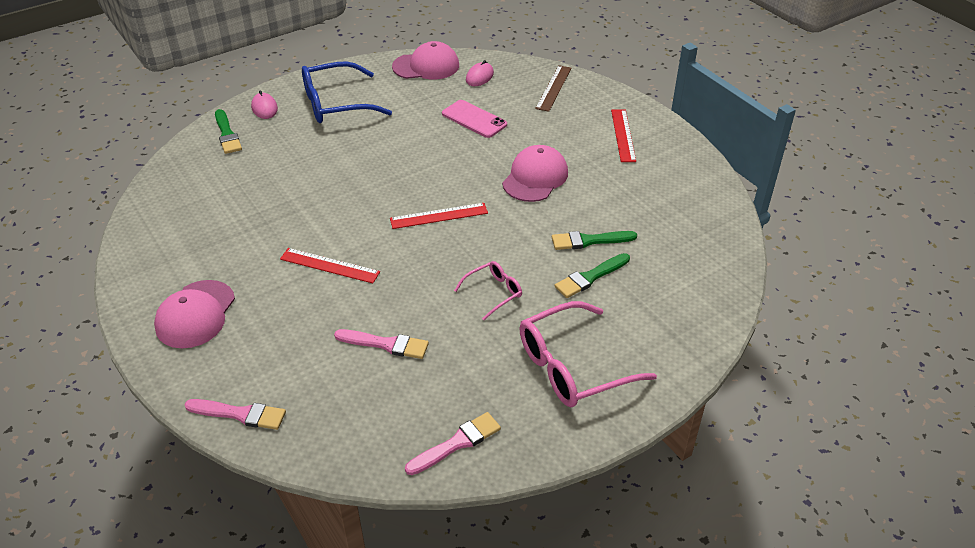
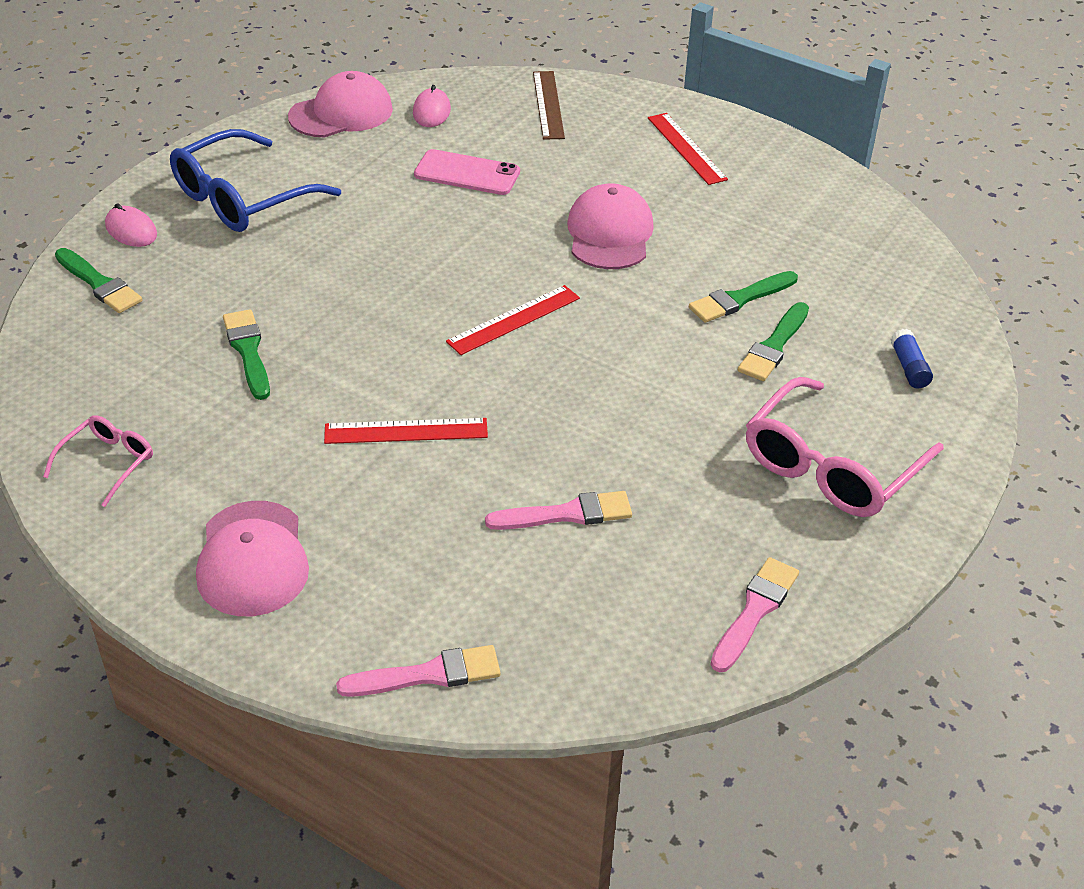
camera: 25 degrees left, 0 degrees up
pink glasses [454,261,522,320] -> pink glasses moved to [43,415,153,507]
none -> green brush [223,309,270,400]
none -> blue glue stick [890,329,933,389]

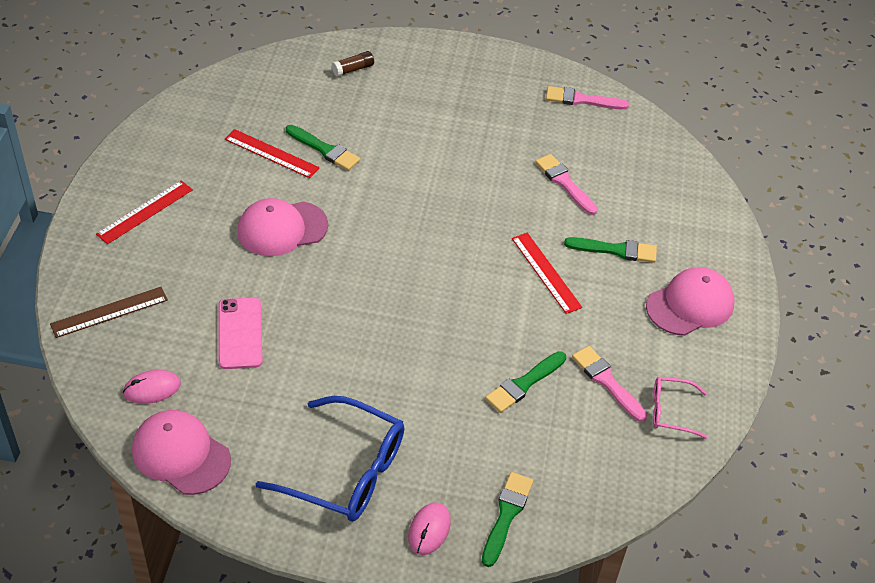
camera: 115 degrees left, 5 degrees up
pink brush [336,645,501,697] -> pink brush moved to [572,346,647,422]
red ruler [446,285,580,355] -> red ruler moved to [225,129,320,178]
green brush [738,302,809,381] -> green brush moved to [564,237,657,263]
pink glasses [746,377,944,517] -> none
blue glue stick [890,329,933,389] -> brown glue stick [332,51,374,77]

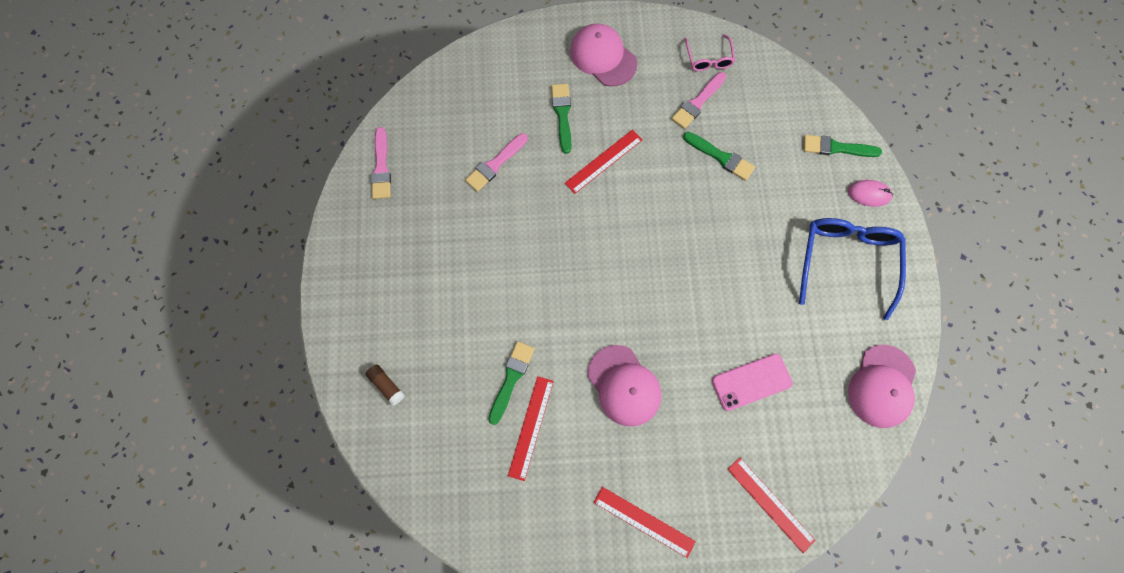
camera: 100 degrees left, 25 degrees up
brown ruler [50,287,168,338] -> red ruler [727,457,816,553]
pink mouse [123,370,181,404] -> none

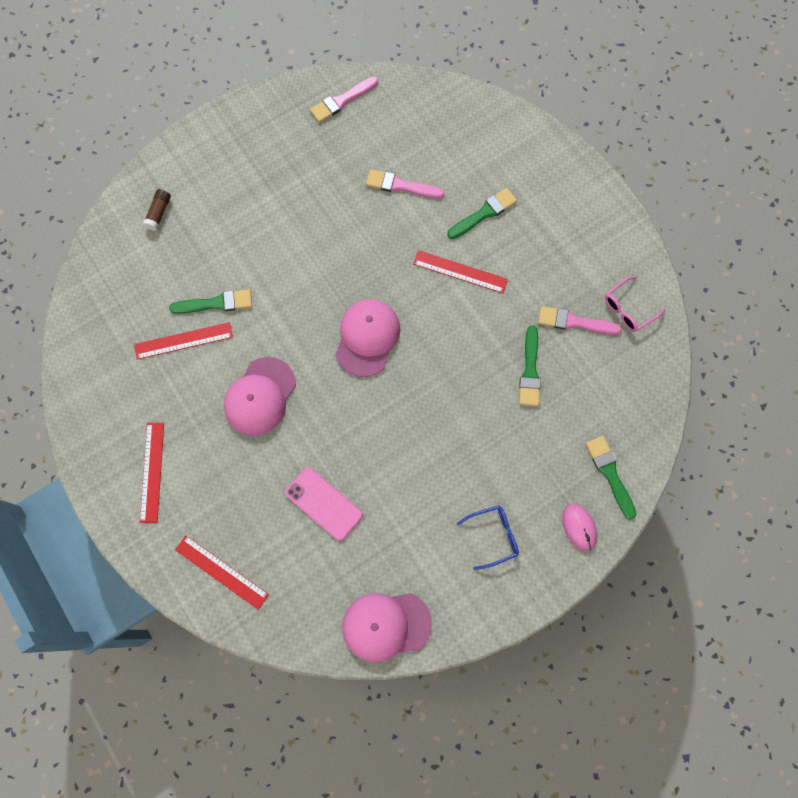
camera: 60 degrees right, 0 degrees up
pink cap [570,23,637,87] -> pink cap moved to [335,299,400,377]
red ruler [727,457,816,553] -> red ruler turned 75 degrees counterclockwise [175,535,269,610]
blue glasses [799,218,906,320] -> blue glasses [457,506,519,570], size x0.52

